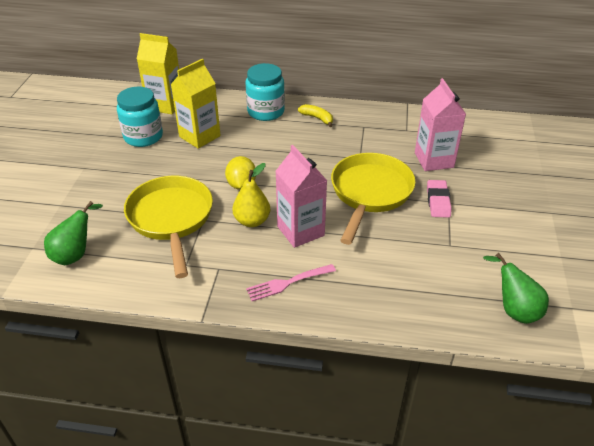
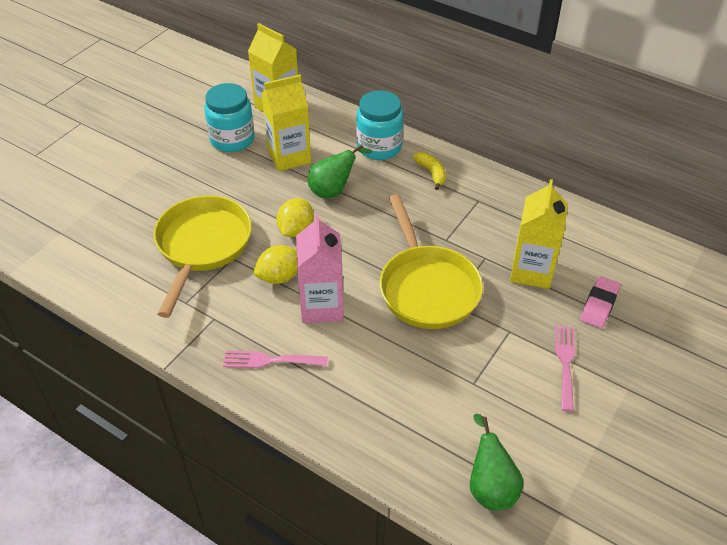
camera: 25 degrees right, 5 degrees up
green pear [44,201,103,265] -> green pear moved to [308,144,372,198]
yellow pear [232,163,270,227] -> yellow lemon [254,245,298,284]
yellow pan [331,153,416,245] -> yellow pan turned 120 degrees clockwise [379,194,483,329]
pink carton [415,78,466,171] -> yellow carton [510,179,568,289]
pink eraser [427,180,452,218] -> pink eraser moved to [580,276,620,329]
none -> pink fork [555,325,575,412]

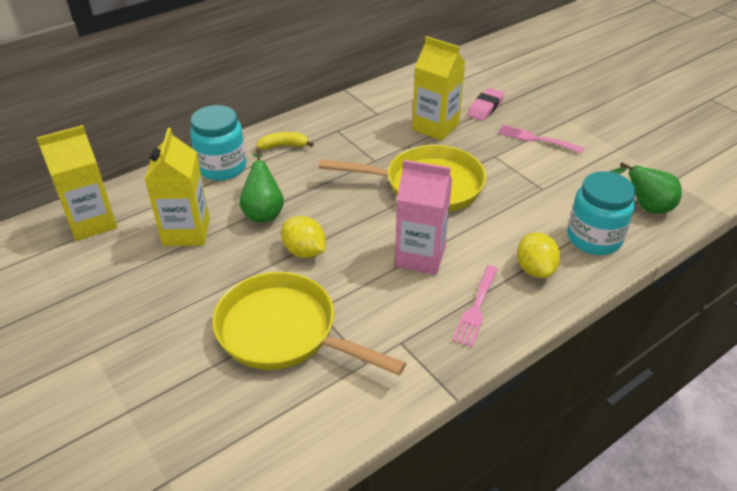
camera: 70 degrees left, 5 degrees down
turquoise jar [204,83,255,152] -> turquoise jar moved to [567,171,636,255]
yellow lemon [254,245,298,284] -> yellow lemon moved to [517,232,561,278]
pink eraser [580,276,620,329] -> pink eraser turned 75 degrees clockwise [467,88,504,121]

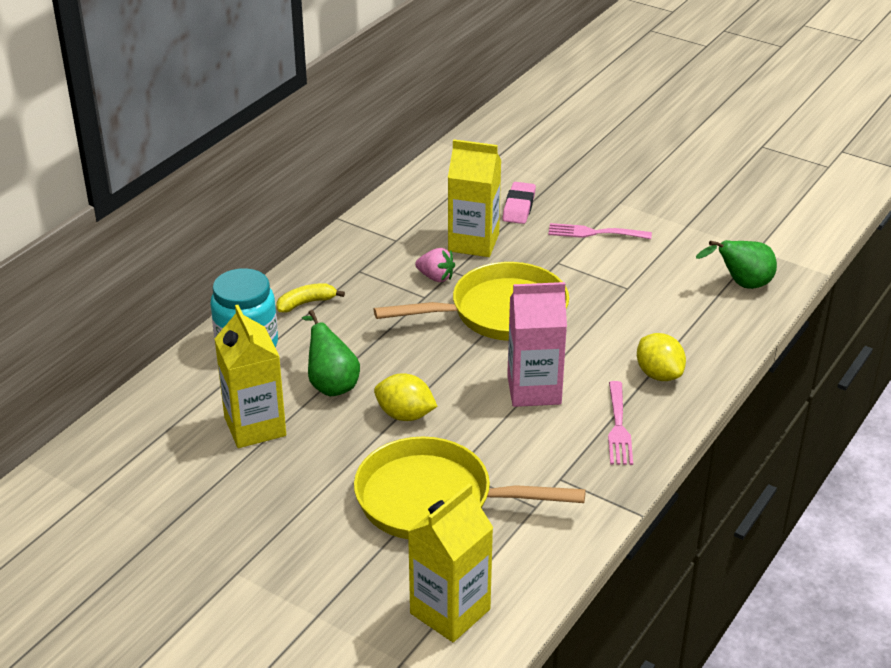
camera: 20 degrees left, 5 degrees down
yellow carton [36,125,117,241] -> yellow carton moved to [408,483,494,642]
turquoise jar [567,171,636,255] -> none
none -> pink strawberry [415,248,455,282]

